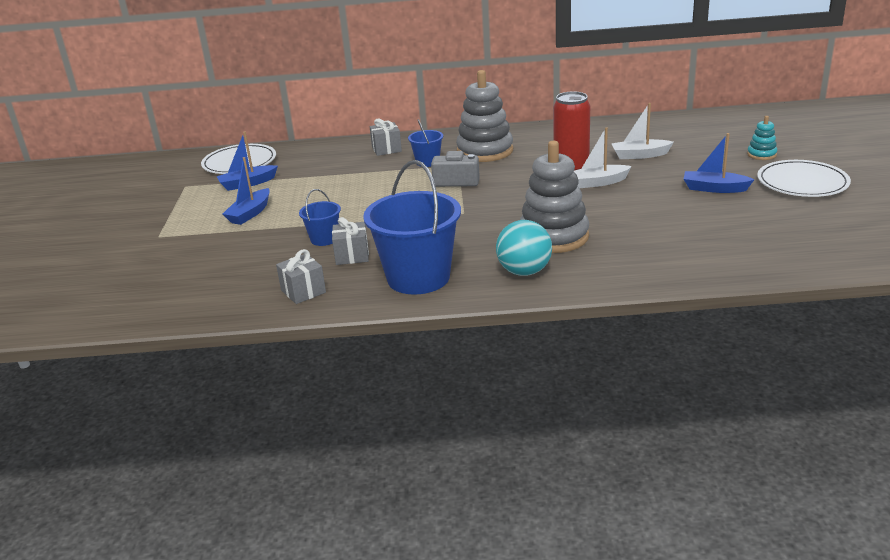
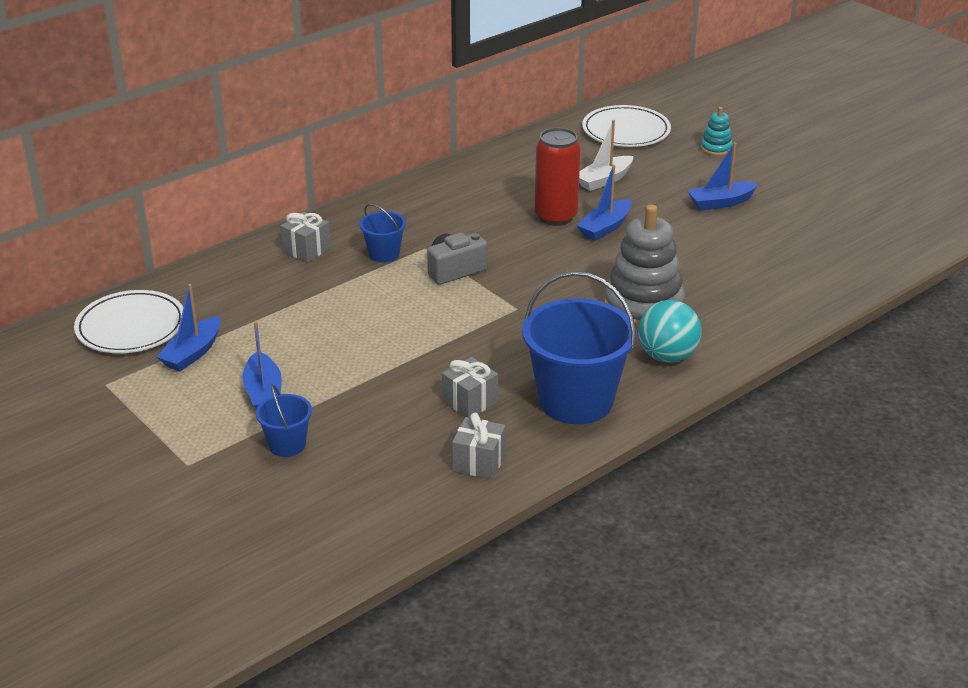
camera: 40 degrees left, 5 degrees up
blue bucket [299,189,341,246] -> blue bucket moved to [256,384,312,457]
grey stacking toy [456,70,513,162] -> none
white boat [574,127,632,188] -> blue boat [577,164,632,241]
white plate [757,160,851,197] -> white plate moved to [582,105,671,147]

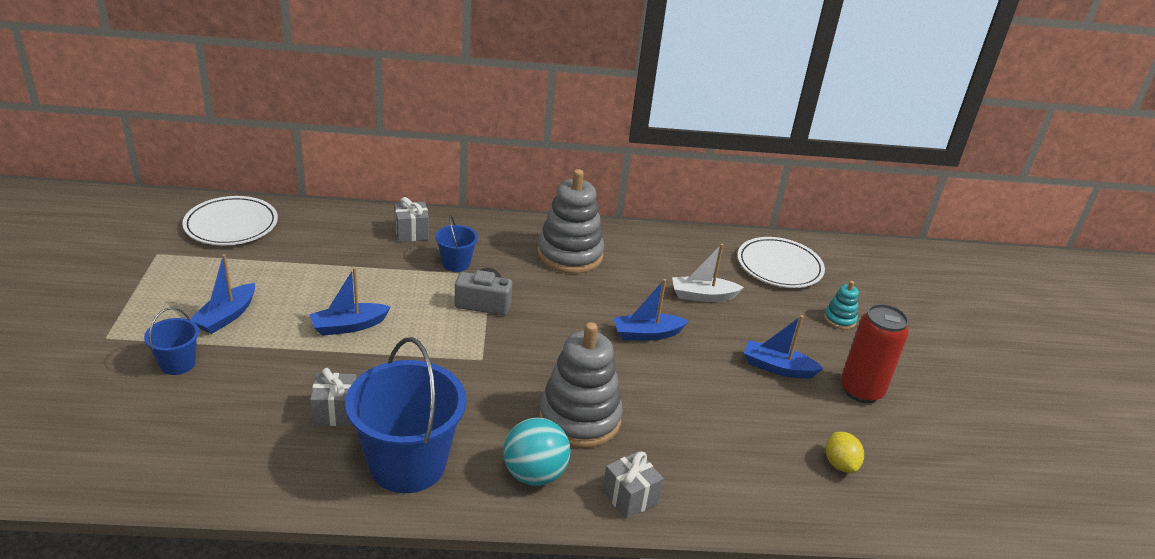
camera: 35 degrees right, 0 degrees up
blue boat [157,284,220,372] -> blue boat moved to [310,267,391,336]
grey gift [452,413,506,479] -> grey gift moved to [602,451,664,519]
red can [535,128,581,226] -> red can moved to [841,304,909,403]
none -> grey stacking toy [537,169,604,274]
none -> yellow lemon [826,432,864,473]

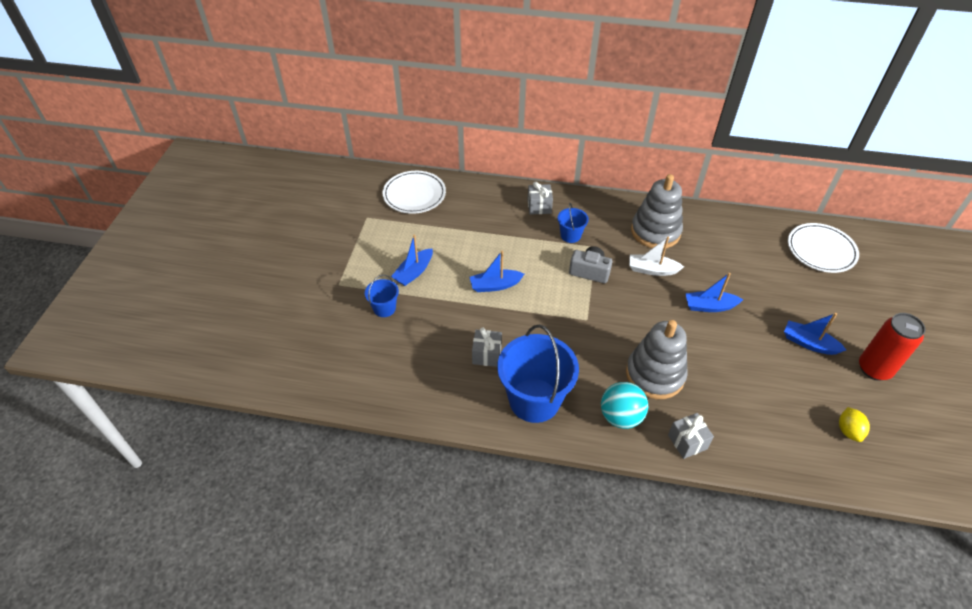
camera: 15 degrees right, 15 degrees up
white boat [672,244,744,302] -> white boat moved to [629,236,684,276]
turquoise stacking toy [824,281,859,330] -> none

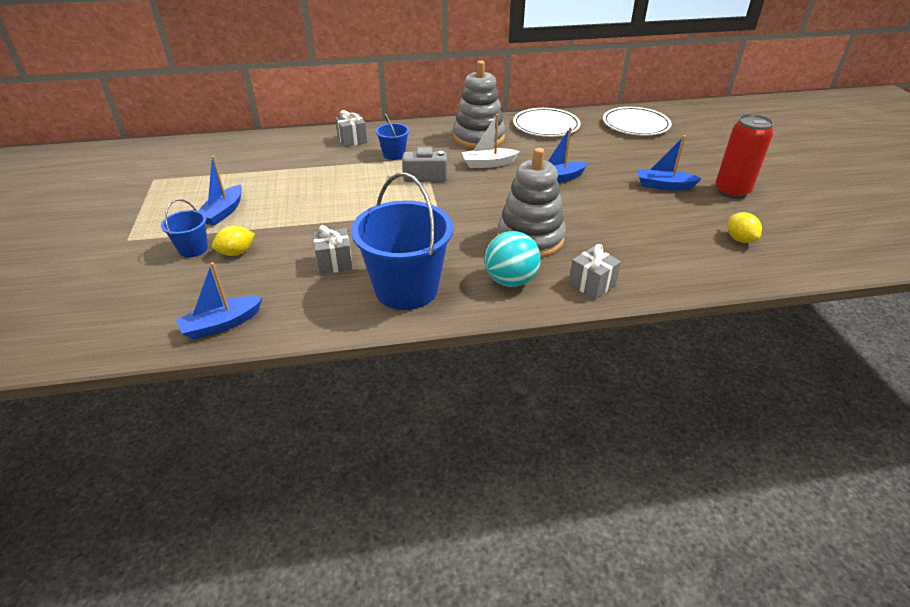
camera: 20 degrees left, 10 degrees down
white plate [383,171,446,214] -> white plate moved to [513,108,581,137]
blue boat [469,250,524,292] -> blue boat moved to [176,262,263,340]
none -> yellow lemon [212,226,255,256]

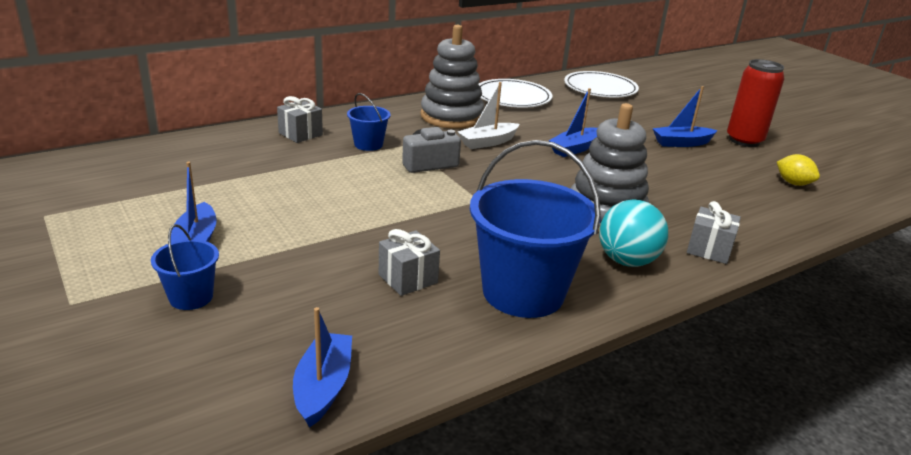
camera: 25 degrees left, 10 degrees down
blue boat [176,262,263,340] -> blue boat turned 150 degrees clockwise [293,307,352,428]
yellow lemon [212,226,255,256] -> none

